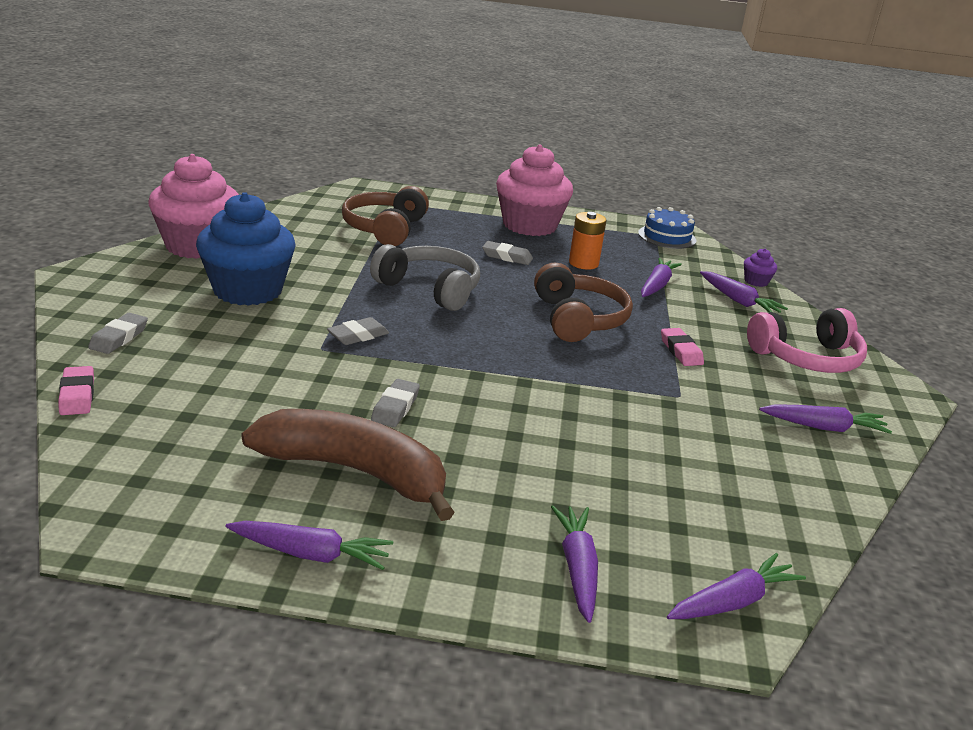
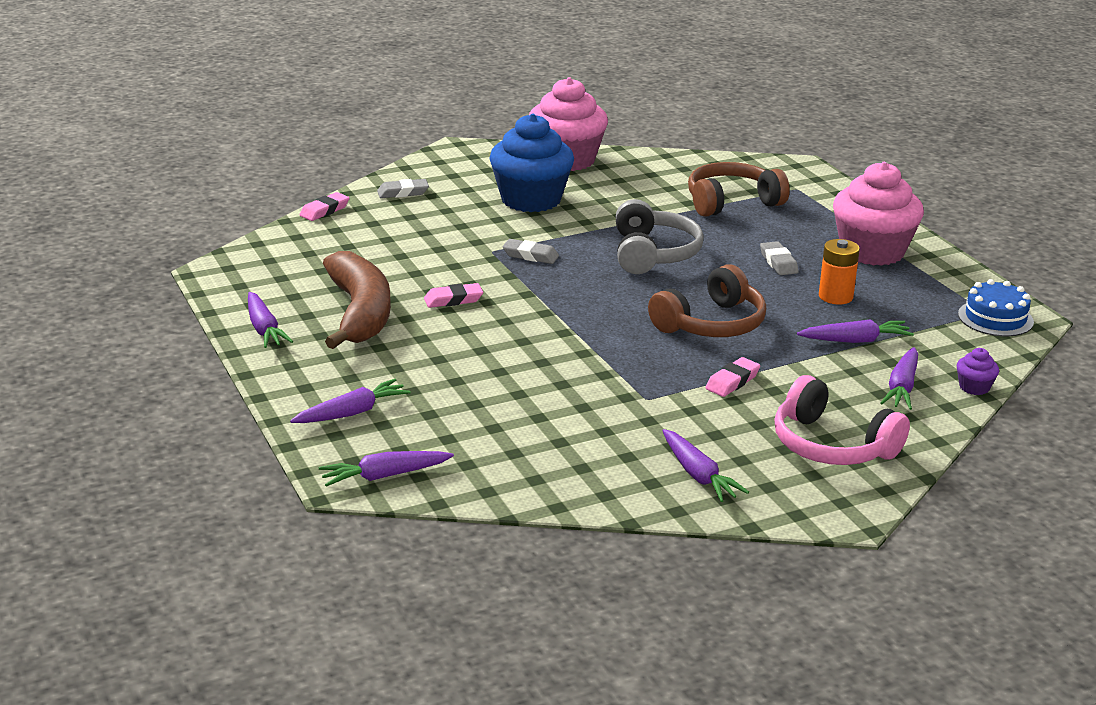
camera: 60 degrees right, 0 degrees up
grey eraser [371,379,420,427] -> pink eraser [424,283,483,308]
purple carrot [667,553,806,619] -> purple carrot turned 135 degrees clockwise [319,451,454,487]

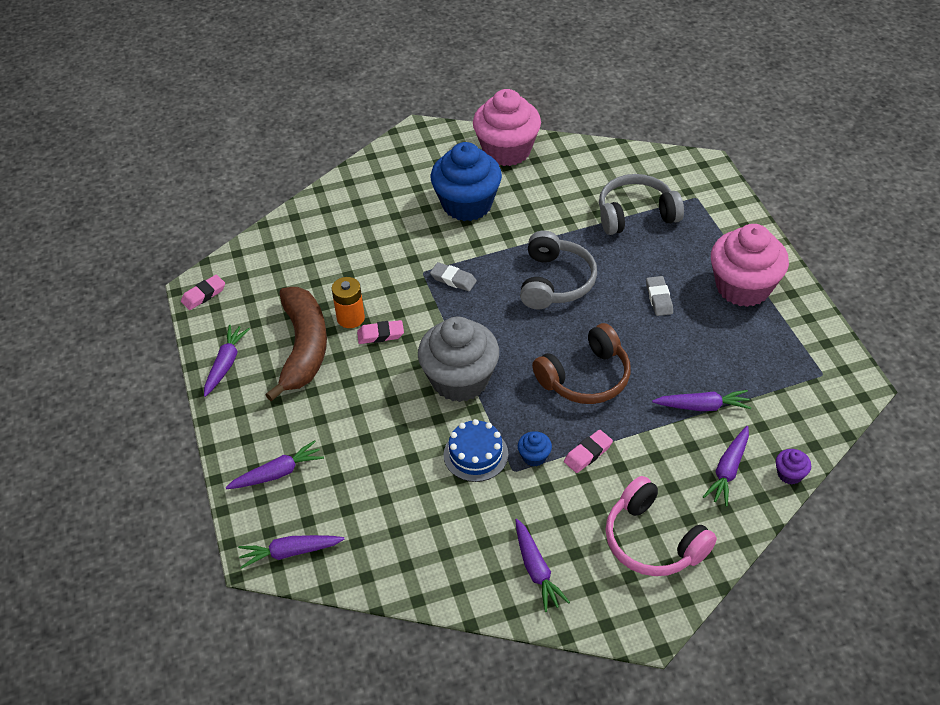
camera: 10 degrees right, 20 degrees up
purple carrot [248,292,293,348] -> purple carrot turned 150 degrees counterclockwise [204,325,250,397]
pink eraser [299,192,349,221] -> pink eraser moved to [181,275,225,310]
grey eraser [377,179,429,198] -> none
brown headphones [688,162,790,217] -> grey headphones [599,174,684,235]
orange battery [819,239,860,304] -> orange battery moved to [332,277,365,328]
blue cake [958,279,1034,337] -> blue cake moved to [443,419,508,482]
none -> grey cupcake [418,317,499,402]
none -> blue cupcake [518,431,552,466]

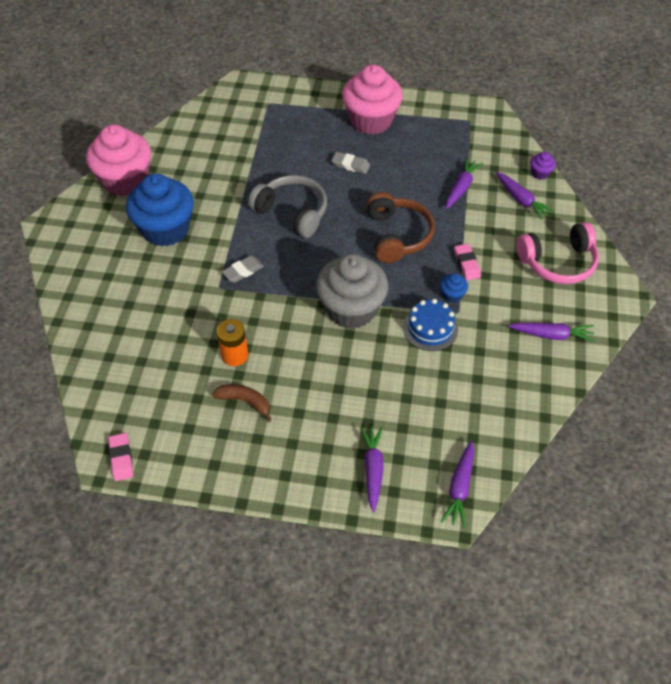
camera: 65 degrees left, 5 degrees up
purple carrot [204,325,250,397] -> none
brown banana [265,287,327,402] -> brown banana [212,384,271,422], size x0.48
pink eraser [357,320,404,344] -> none
grey headphones [599,174,684,235] -> none

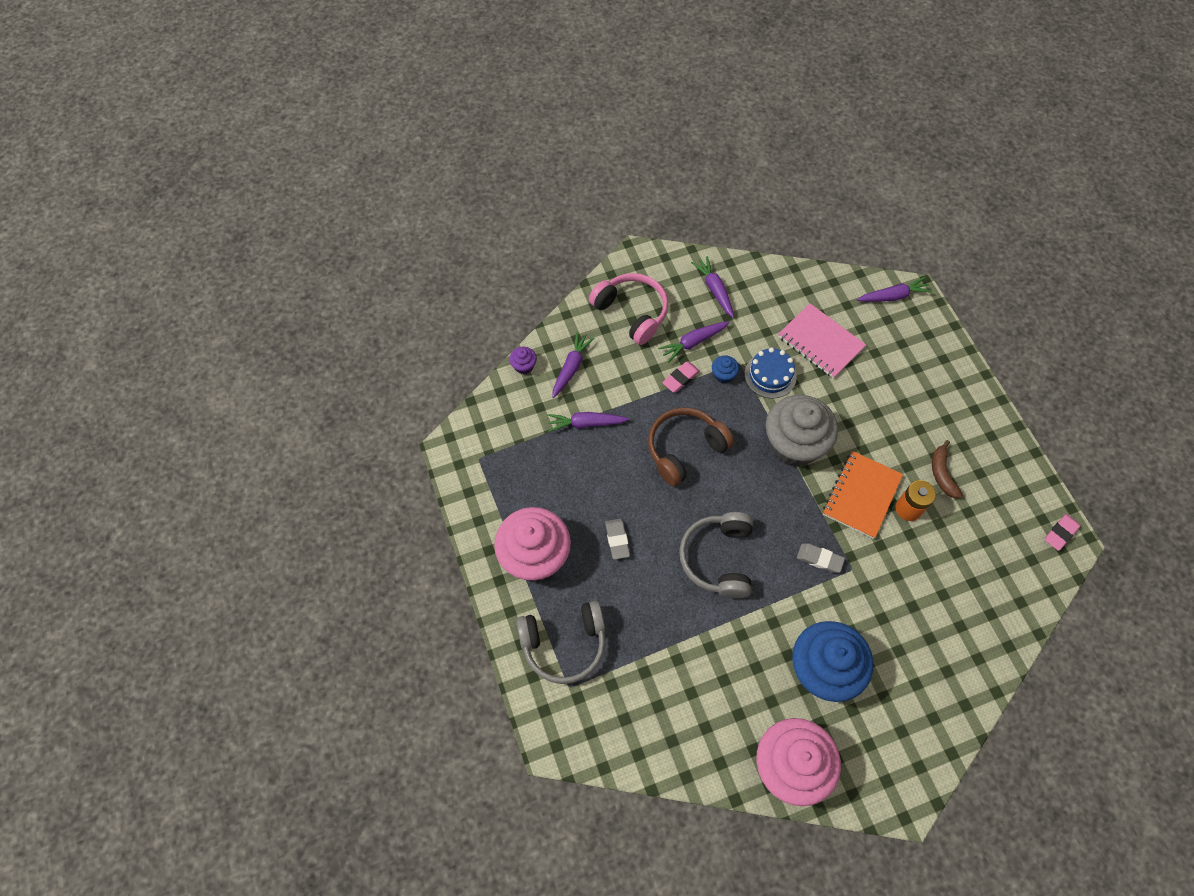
camera: 120 degrees left, 10 degrees up
purple carrot [360,426,384,512] -> purple carrot moved to [658,321,730,363]
none -> grey headphones [516,601,606,684]
none -> pink notebook [778,303,866,379]
none -> orange notebook [823,451,903,539]

